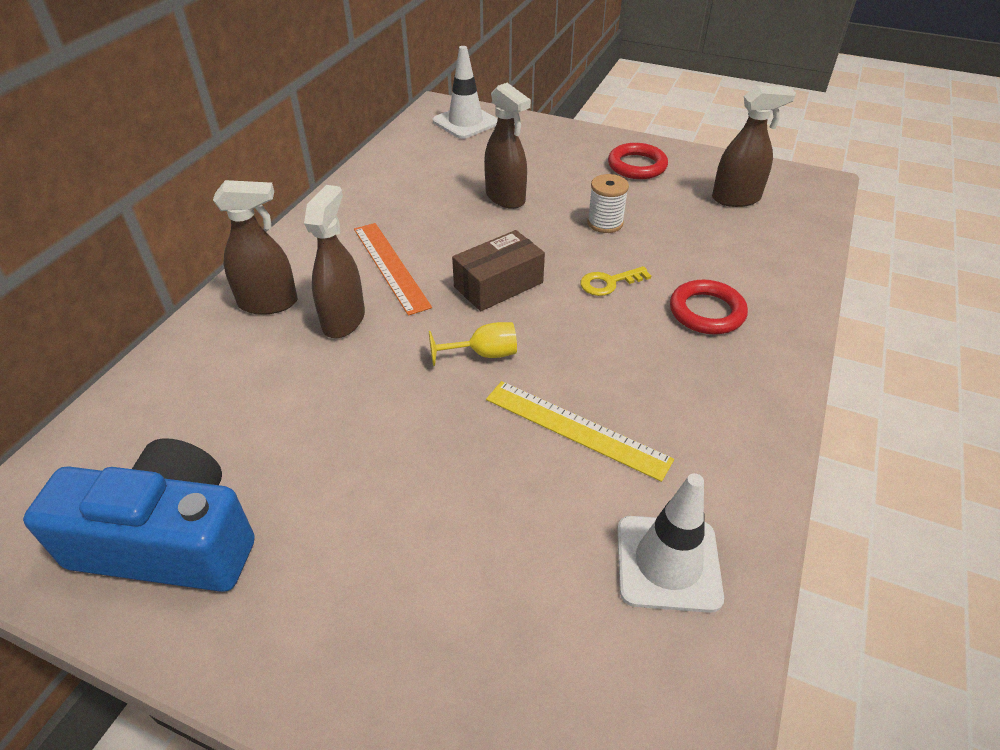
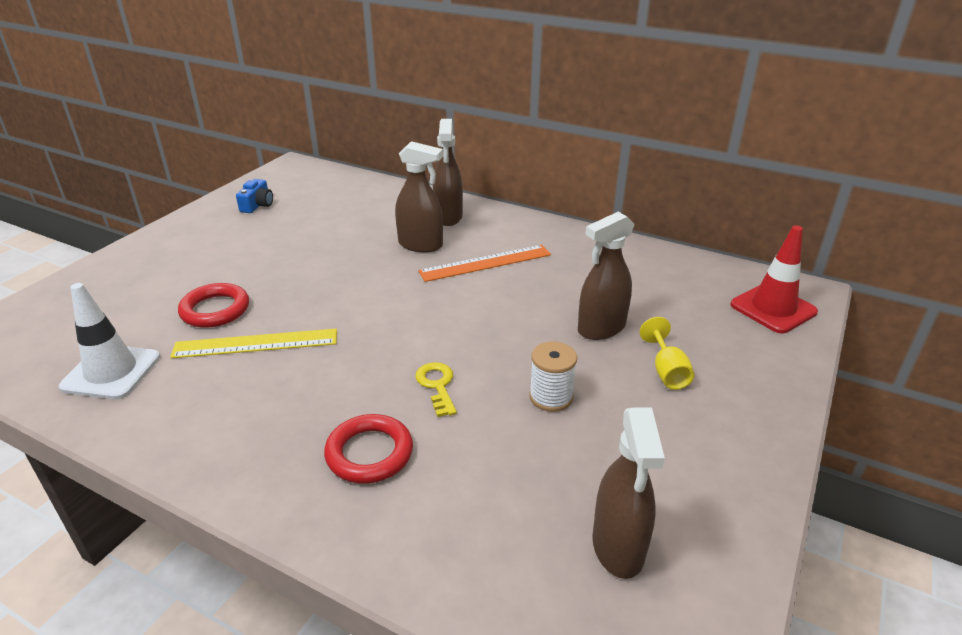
camera: 95 degrees right, 10 degrees down
blue camera [23,438,255,592] -> blue camera [236,179,273,213], size x0.41
yellow goblet [429,322,517,366] -> yellow goblet moved to [640,317,694,390]
white traffic cone [433,46,498,139] -> red traffic cone [730,226,818,333]
brown box [452,230,545,311] -> none
yellow ruler [486,381,674,482] -> yellow ruler turned 45 degrees clockwise [170,329,337,358]
red ring [608,143,668,179] -> red ring moved to [178,283,249,328]

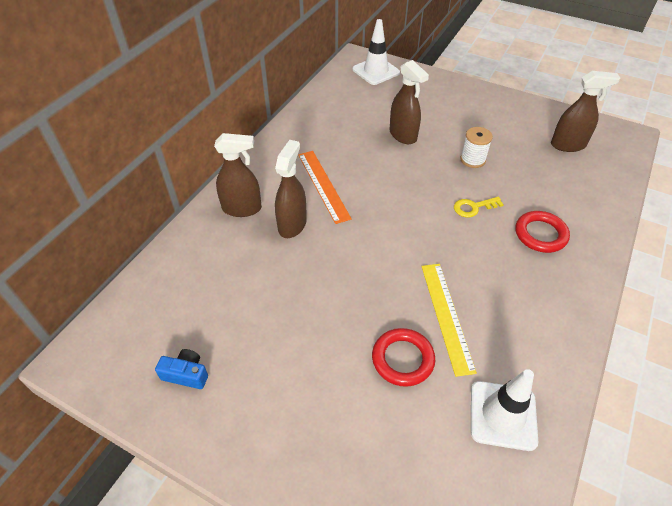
camera: 90 degrees left, 15 degrees up
yellow goblet [640,317,694,390] -> none
red traffic cone [730,226,818,333] -> white traffic cone [353,19,400,85]

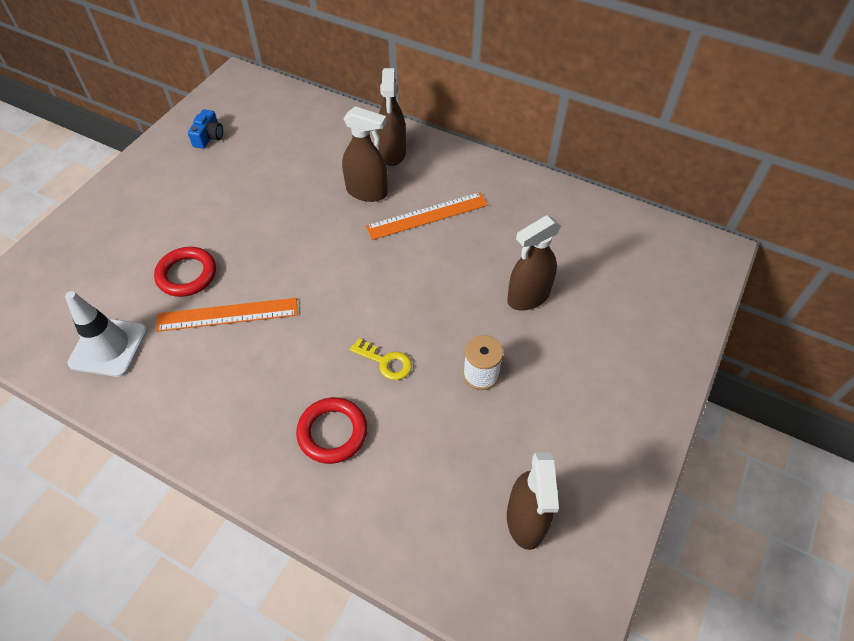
camera: 90 degrees right, 5 degrees up
white traffic cone [353,19,400,85] -> none
yellow ruler [421,264,477,377] -> orange ruler [156,298,298,332]
yellow key [454,197,504,217] -> yellow key turned 135 degrees clockwise [350,338,412,380]

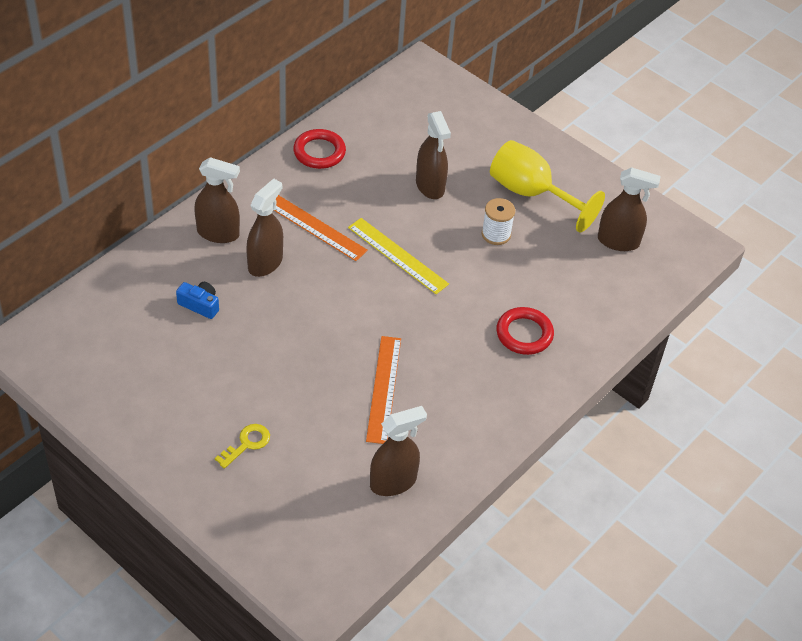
camera: 80 degrees left, 5 degrees down
white traffic cone [65,291,147,377] -> brown spray bottle [370,406,427,496]
red ring [154,247,216,297] -> red ring moved to [293,129,346,169]
blue camera [188,109,223,149] -> blue camera moved to [176,282,219,319]
yellow key [350,338,412,380] -> yellow key moved to [215,424,270,469]
orange ruler [366,192,488,240] -> orange ruler turned 45 degrees counterclockwise [274,195,368,261]
none -> yellow ruler [348,218,449,294]
none -> yellow goblet [490,140,605,232]

